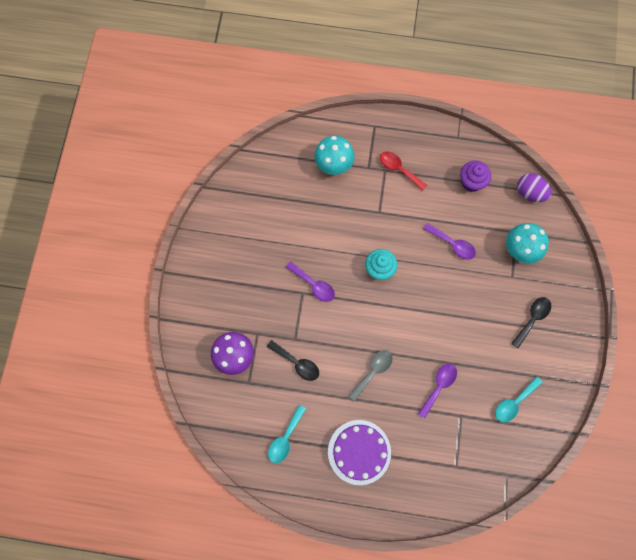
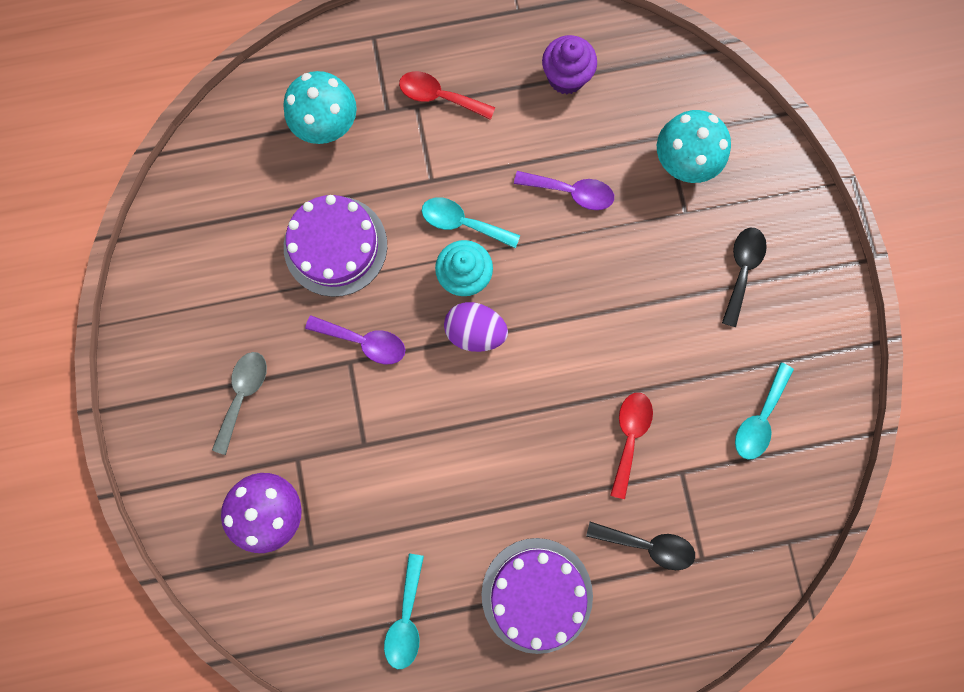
camera: 20 degrees left, 5 degrees up
black spoon [267,340,319,381] -> black spoon moved to [586,522,695,570]
grey spoon [348,350,393,401] -> grey spoon moved to [212,352,267,455]
purple spoon [418,363,457,418] -> red spoon [610,393,653,499]
purple egg [517,173,552,202] -> purple egg moved to [444,302,508,352]
none -> purple cake [284,195,387,297]
none -> turquoise spoon [422,197,520,248]

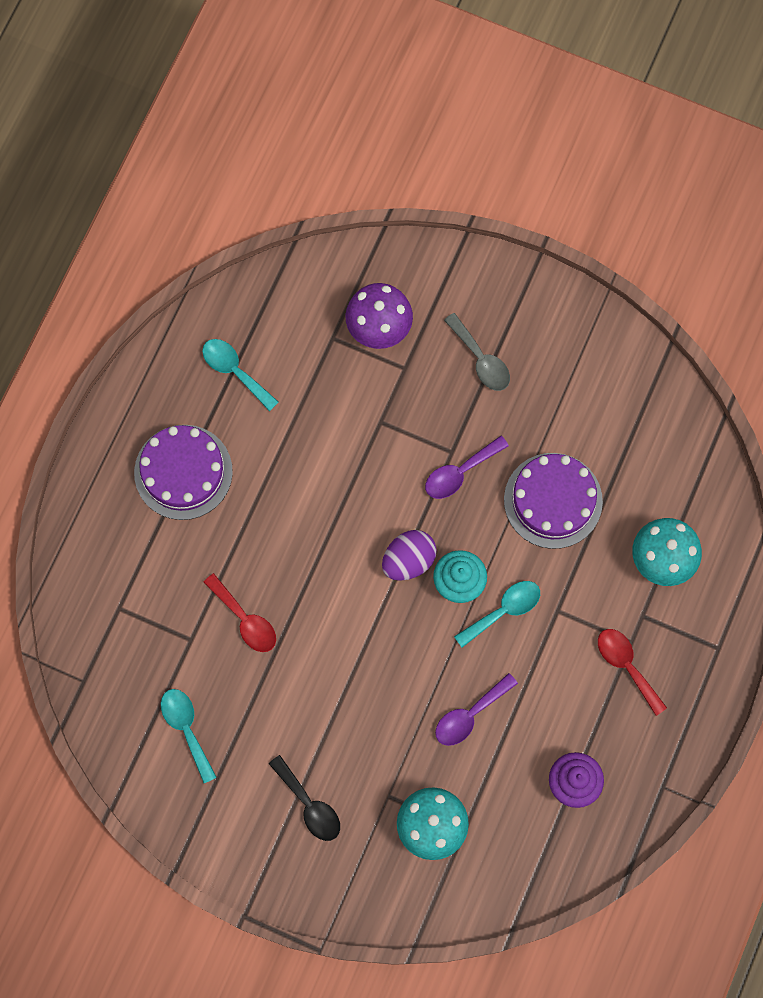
camera: 125 degrees right, 5 degrees down
red spoon [399,71,495,120] -> red spoon turned 90 degrees counterclockwise [598,629,667,716]
black spoon [586,522,695,570] -> none

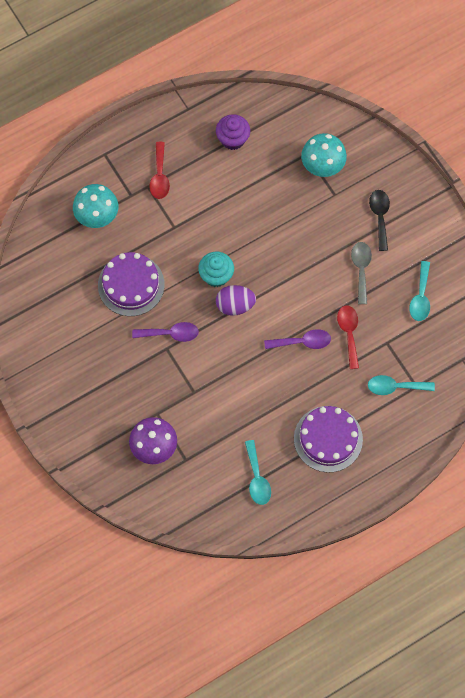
camera: 145 degrees left, 5 degrees down
purple spoon [435,673,518,746] -> purple spoon moved to [264,329,331,349]
grey spoon [444,313,510,391] -> grey spoon moved to [351,242,372,304]
turquoise spoon [454,581,540,648] -> turquoise spoon moved to [368,375,435,395]

